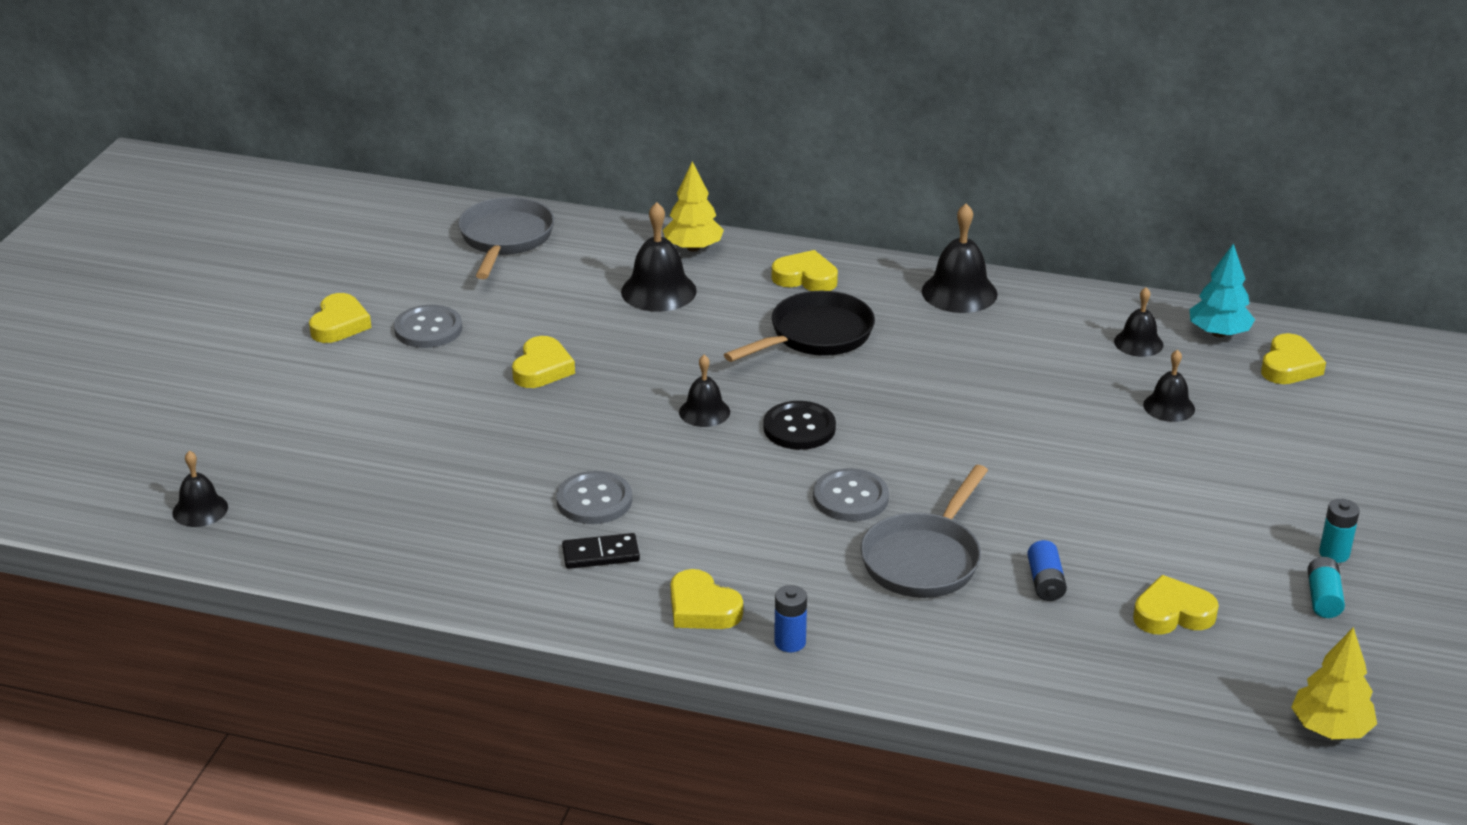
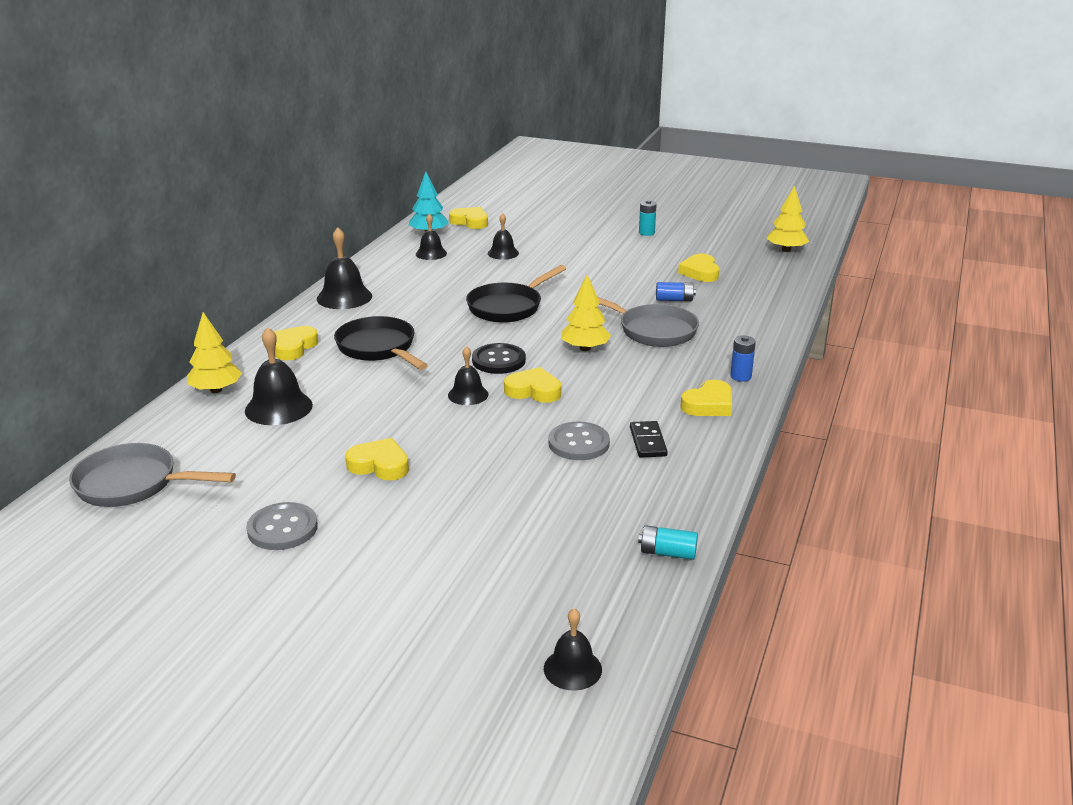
camera: 85 degrees left, 5 degrees down
yellow heart [309,293,372,343] -> yellow heart moved to [504,367,561,403]
grey button [813,468,889,521] -> yellow tree [561,274,611,351]
turquoise battery [1307,557,1345,618] -> turquoise battery moved to [638,525,698,560]
none -> black pan [466,265,567,323]

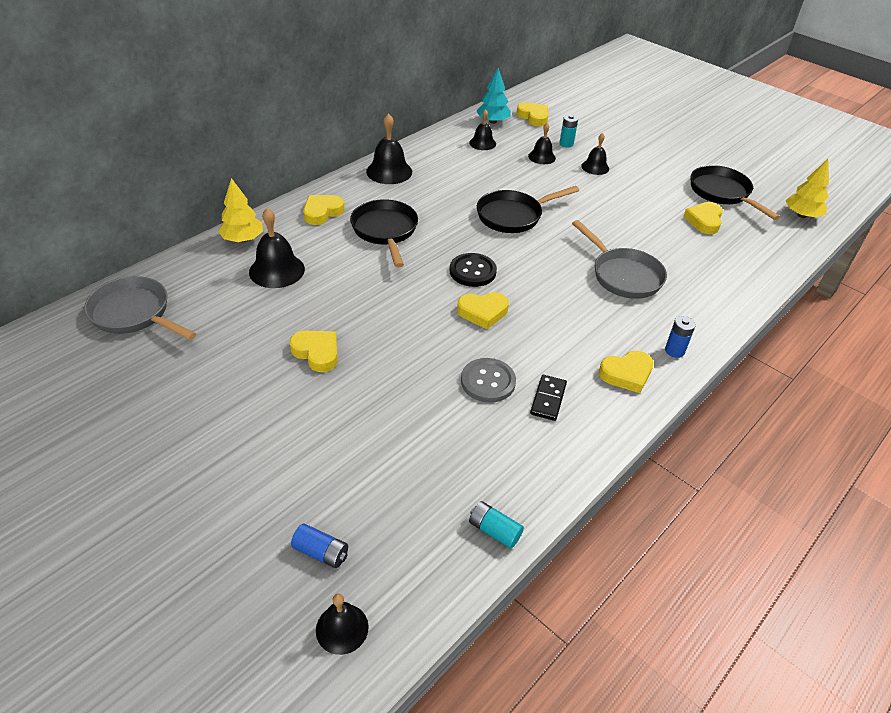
camera: 20 degrees right, 15 degrees up
grey button [246,502,318,550] -> none
black bell [448,346,489,405] -> black bell moved to [581,133,609,175]
yellow heart [504,367,561,403] -> yellow heart turned 135 degrees clockwise [457,292,509,329]
yellow tree [561,274,611,351] -> none
turquoise battery [639,200,657,236] -> turquoise battery moved to [560,115,578,147]
blue battery [656,282,696,301] -> blue battery moved to [291,523,348,568]
none -> black pan [691,165,780,220]

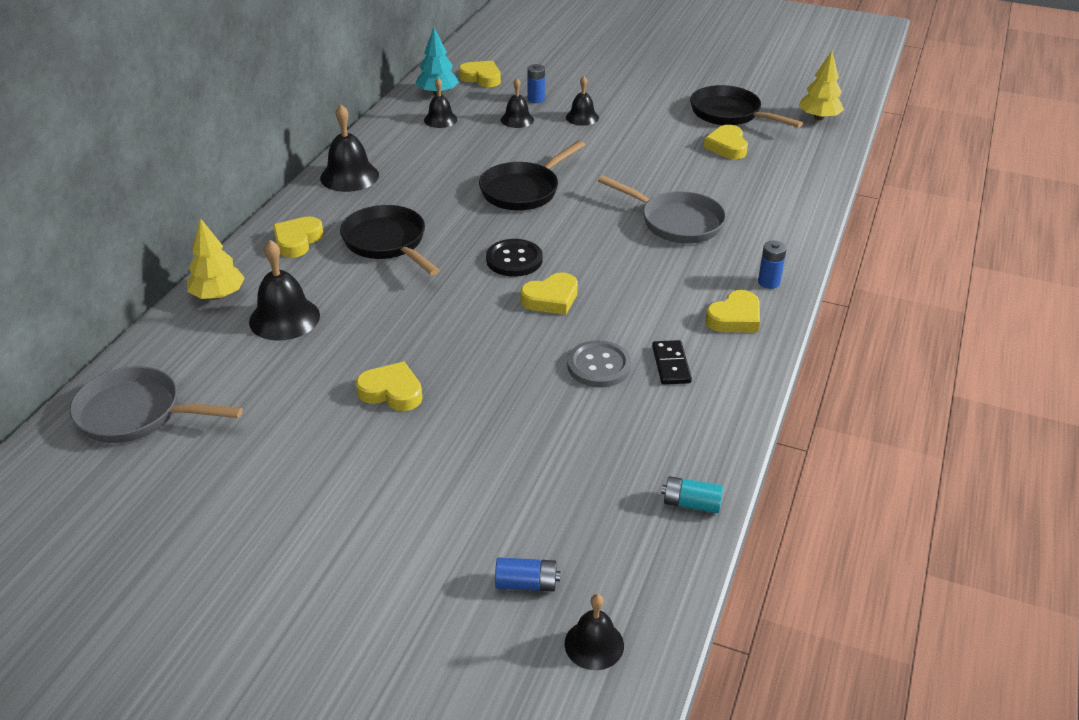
camera: 20 degrees left, 5 degrees down
turquoise battery [560,115,578,147] -> blue battery [527,64,545,103]

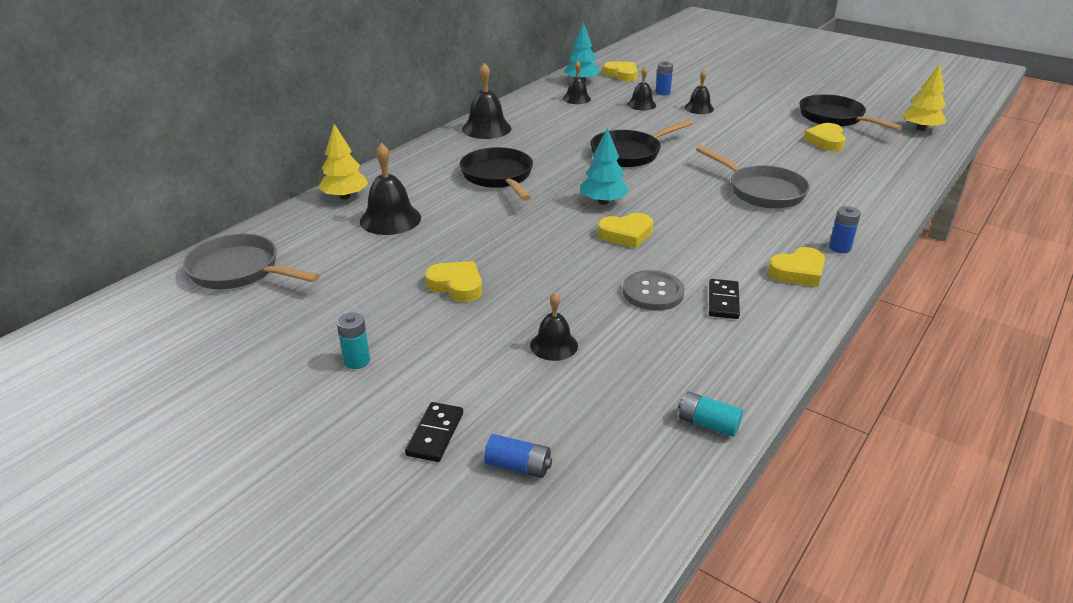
camera: 15 degrees right, 5 degrees down
yellow heart [273,216,324,258] -> none
black button [486,239,543,277] -> turquoise tree [580,128,629,204]
black bell [565,594,624,670] -> black bell moved to [530,293,578,361]
none -> turquoise battery [337,312,370,369]
none -> black domino [405,402,463,462]

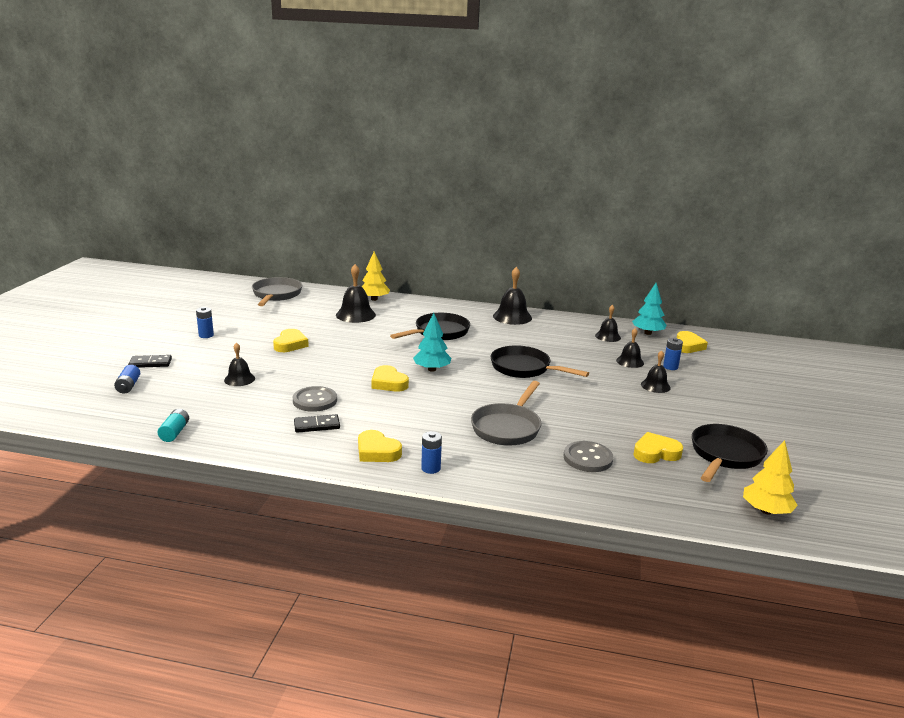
camera: 65 degrees right, 10 degrees down
turquoise battery [337,312,370,369] -> blue battery [196,307,214,338]
none -> grey button [564,441,613,472]

